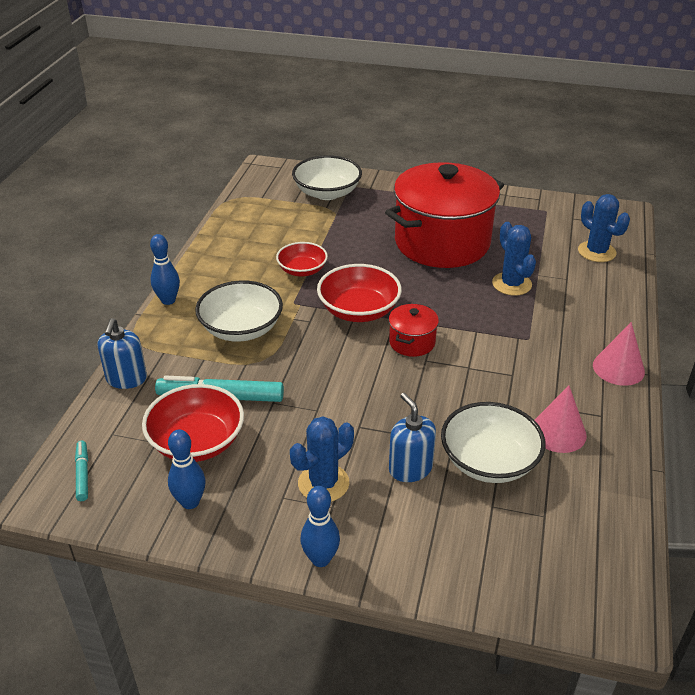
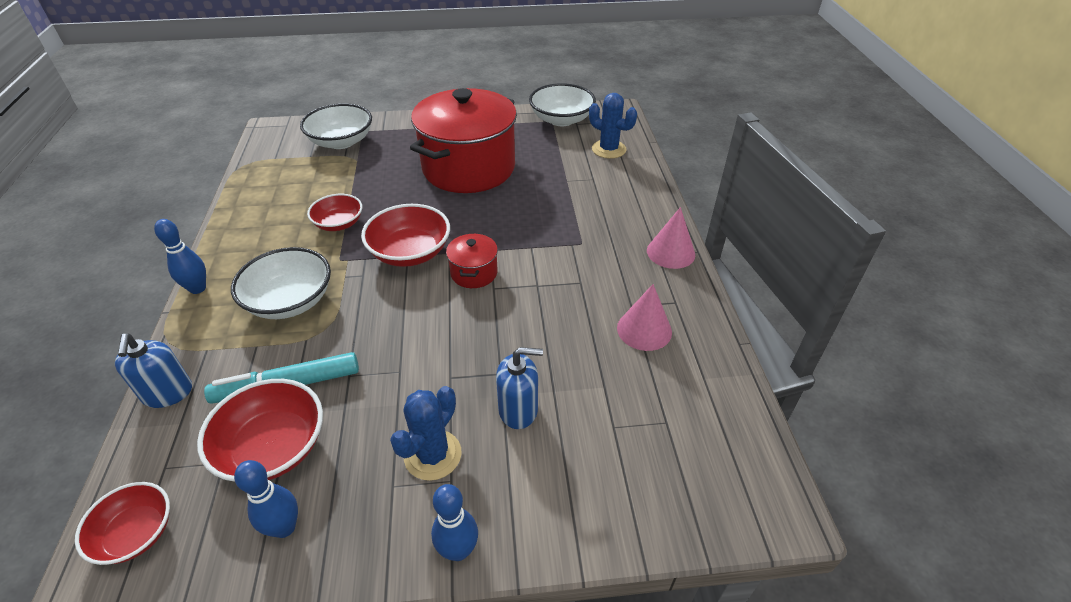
camera: 20 degrees left, 5 degrees up
turquoise marker [75,441,88,501] -> red bowl [75,482,170,565]
blue soap dispenser [389,393,436,482] -> blue soap dispenser turned 135 degrees clockwise [496,347,543,429]
white bowl [441,402,546,483] -> white bowl moved to [529,83,596,126]
blue cactus [492,222,536,296] -> none

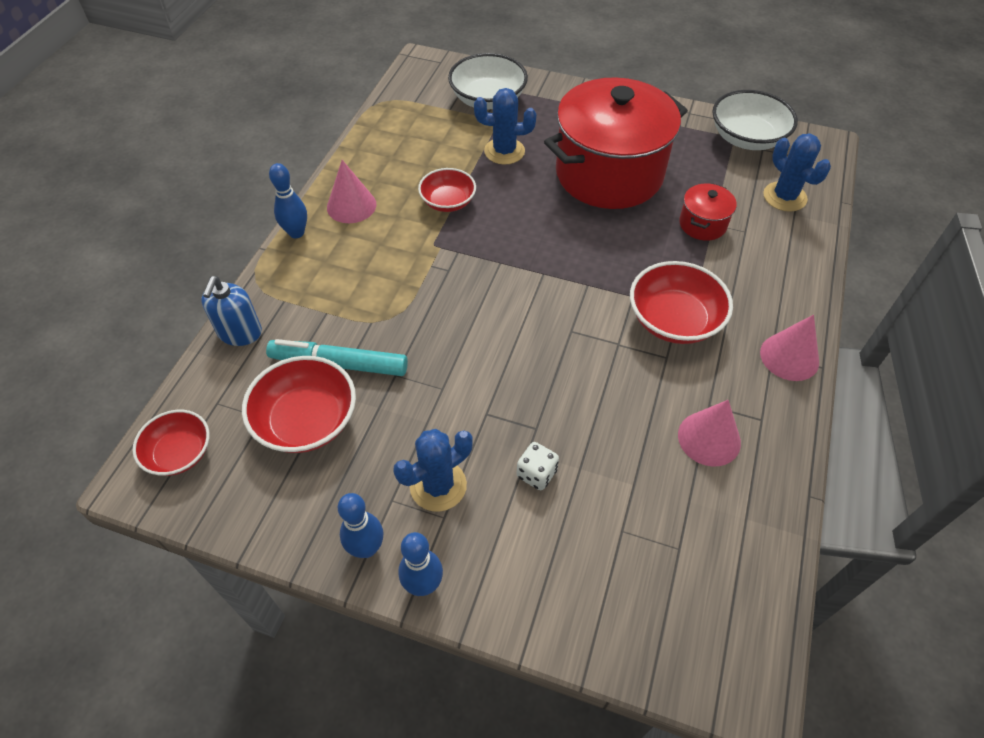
camera: 25 degrees right, 10 degrees up
white bowl [231,247,331,319] -> none
blue bowling pin [234,460,298,538] -> blue bowling pin moved to [338,493,383,558]
red bowl [361,204,450,267] -> red bowl moved to [630,261,733,344]
red pot [446,233,498,288] -> red pot moved to [679,183,737,241]
blue soap dispenser [496,347,543,429] -> white dice [517,442,559,490]
none -> pink cone [327,160,376,223]
none -> blue cactus [474,88,536,165]

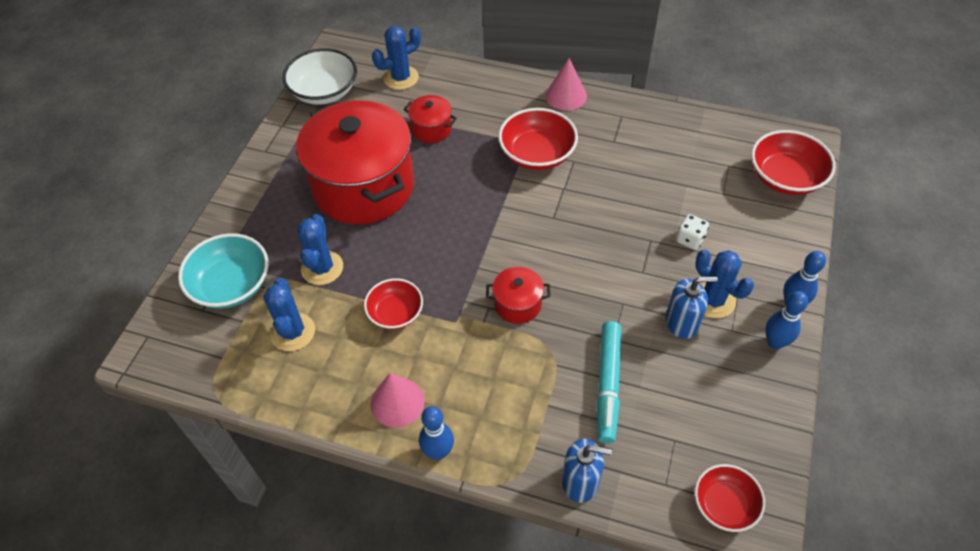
camera: 90 degrees left, 0 degrees up
red bowl [242,356,356,453] -> red bowl moved to [751,130,836,195]
white bowl [448,53,528,110] -> turquoise bowl [178,233,268,309]
pink cone [678,400,741,467] -> none
none -> blue cactus [264,278,315,351]
none -> red pot [486,267,551,324]
none -> blue soap dispenser [666,276,718,339]

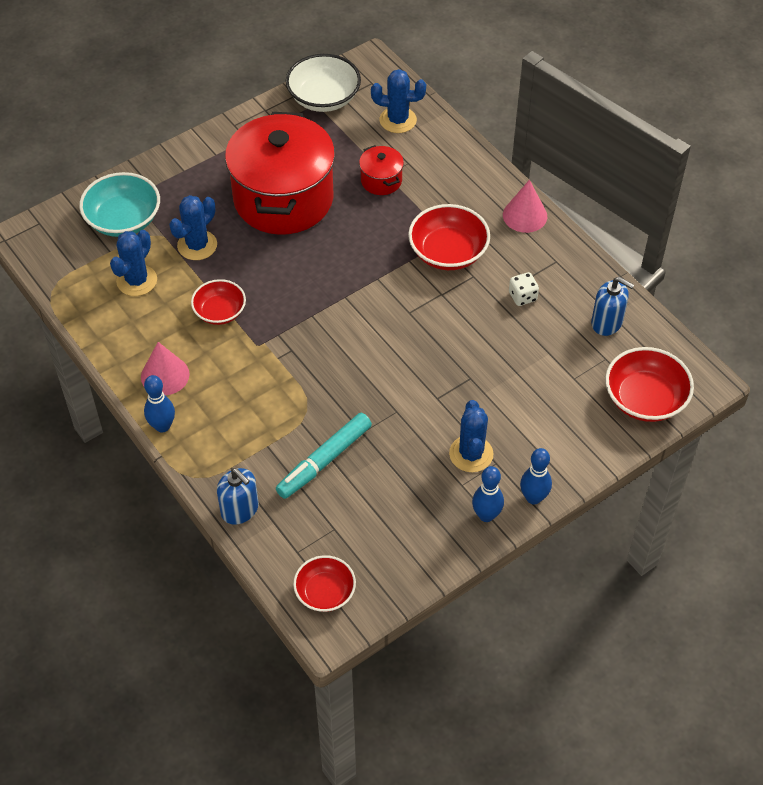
camera: 35 degrees right, 0 degrees up
red pot [486,267,551,324] -> none
blue soap dispenser [666,276,718,339] -> blue soap dispenser moved to [591,277,634,336]
white dice [676,214,709,250] -> white dice moved to [509,272,539,306]

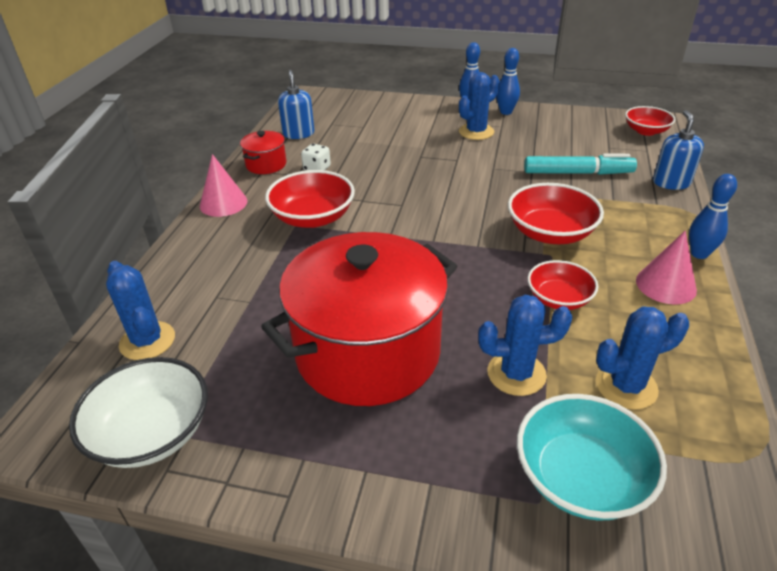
camera: 130 degrees left, 15 degrees down
red pot [359,145,404,195] -> red pot moved to [240,131,286,174]
red bowl [605,347,694,422] -> red bowl moved to [508,183,604,244]

